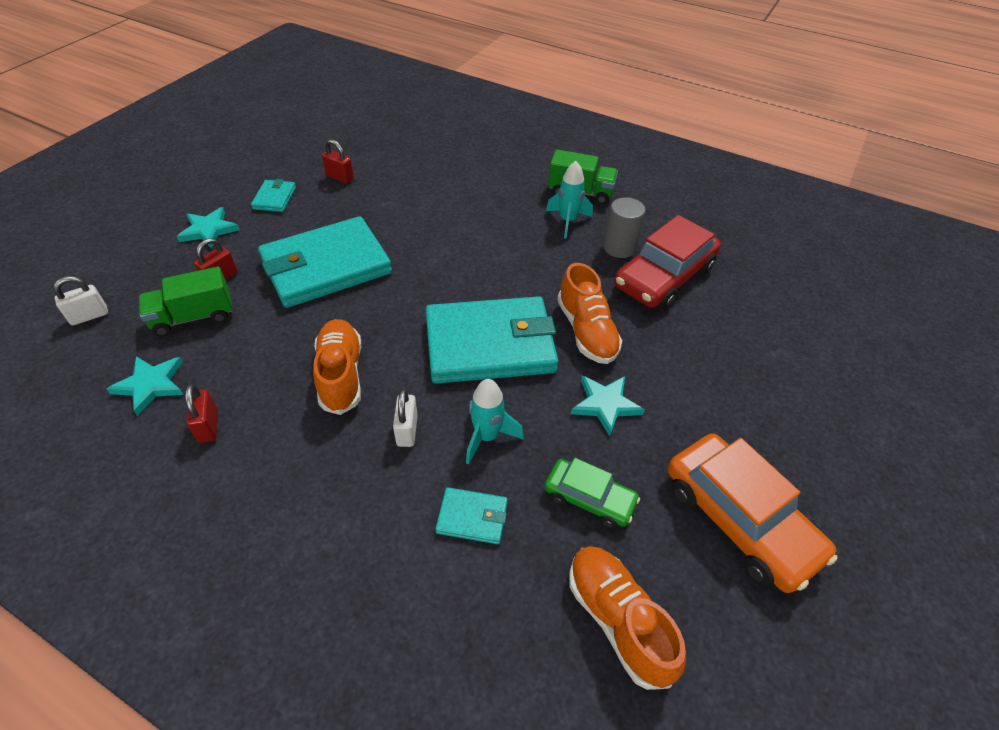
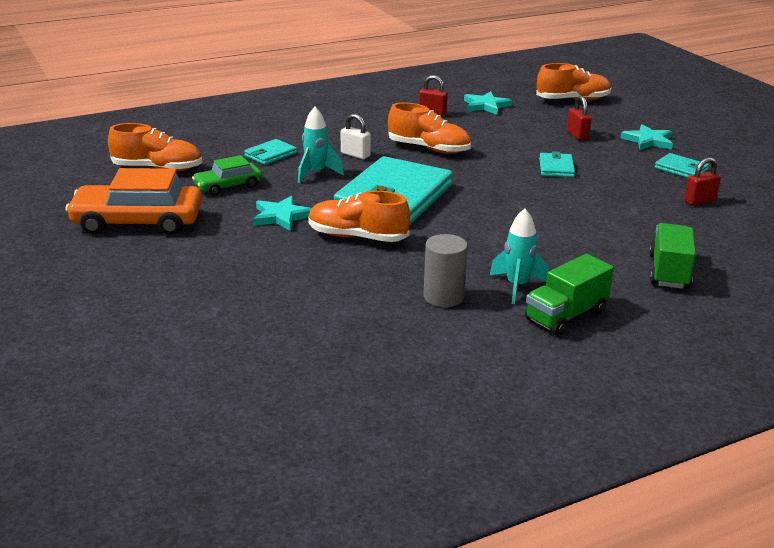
camera: 125 degrees right, 20 degrees down
white padlock [53,276,108,325] -> orange shoe [536,63,611,101]
green truck [139,266,233,337] -> green truck moved to [649,223,696,289]
turquoise wallet [258,216,392,308] -> turquoise wallet [539,151,575,177], size x0.43
red car [614,215,721,309] -> none

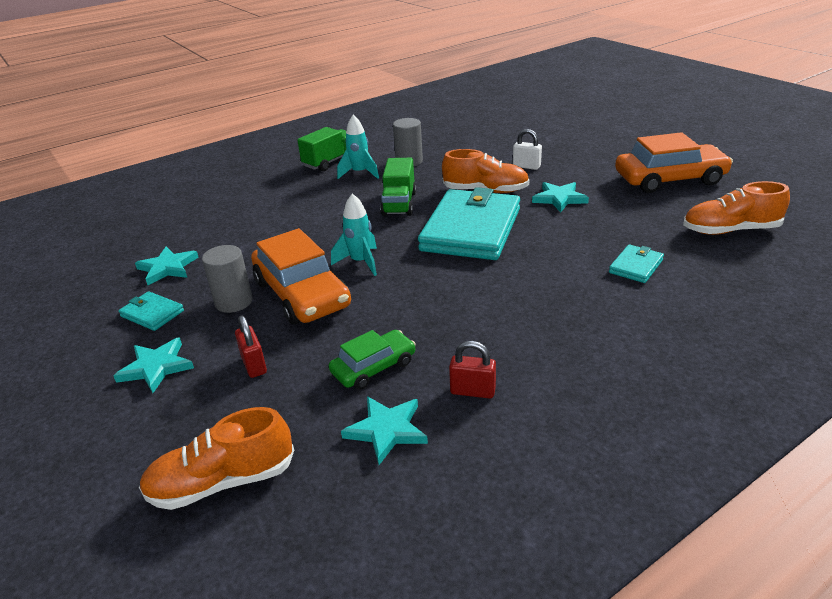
camera: 175 degrees right, 5 degrees up
green car [192,155,262,196] -> green car moved to [329,330,416,390]
turquoise rocket [298,107,344,183] -> turquoise rocket moved to [331,194,377,276]
white padlock [341,114,371,159] -> white padlock moved to [513,129,542,170]
orange shoe [388,102,471,154] -> none
turquoise wallet [539,151,575,177] -> orange car [251,228,351,325]
green truck [649,223,696,289] -> green truck moved to [380,158,416,216]
red padlock [684,157,721,205] -> turquoise star [135,247,199,285]
none -> grey cylinder [202,245,253,313]

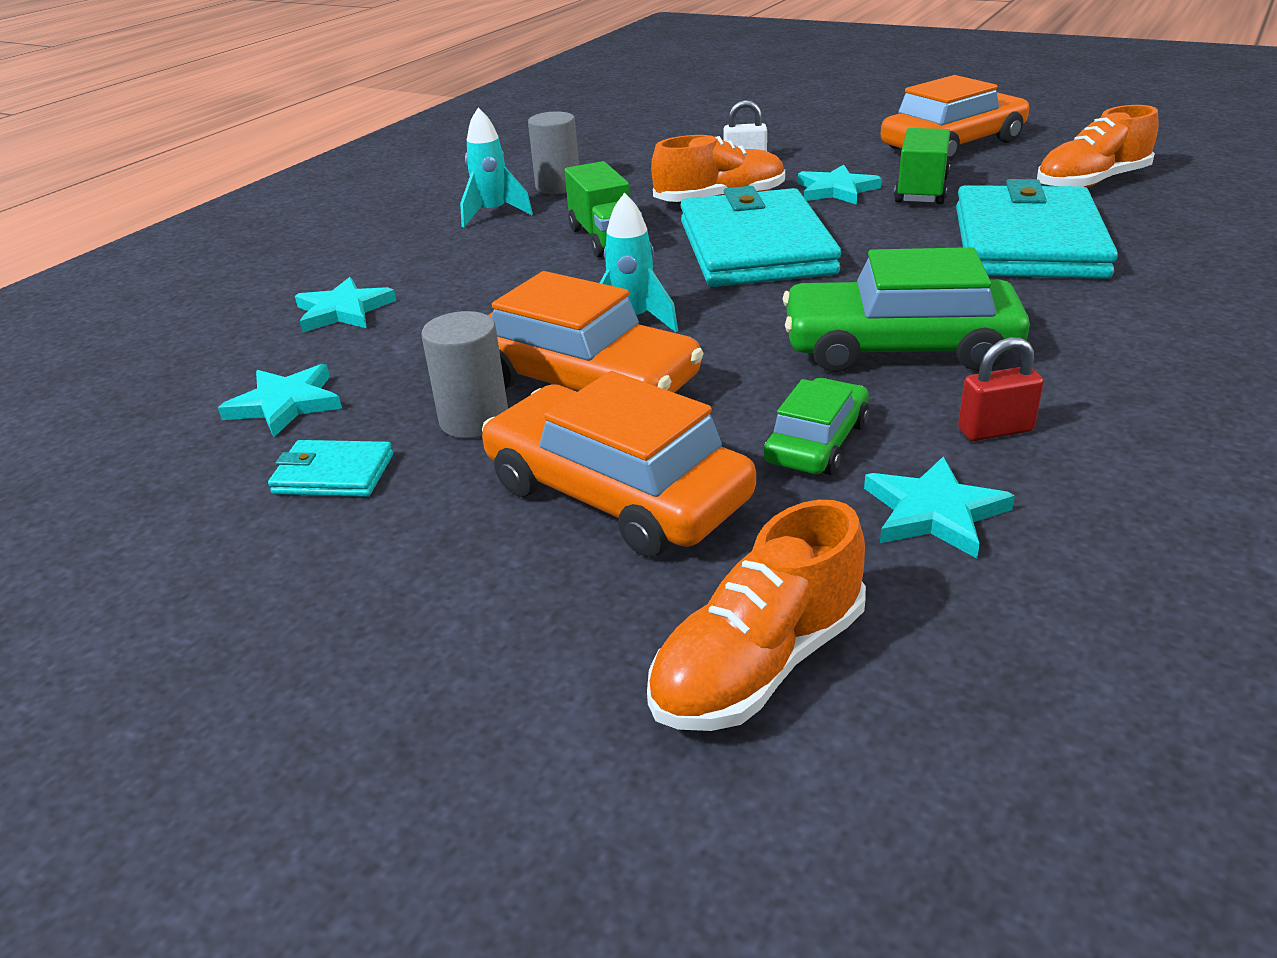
camera: 25 degrees left, 0 degrees up
turquoise star [113,337,194,393] -> turquoise star moved to [295,277,396,332]
red padlock [235,315,267,378] -> orange car [482,371,756,557]
green truck [297,127,346,171] -> green truck moved to [894,128,950,204]
turquoise wallet [609,244,664,283] -> turquoise wallet [956,179,1118,279], size x2.33
none -> green car [782,247,1030,372]

